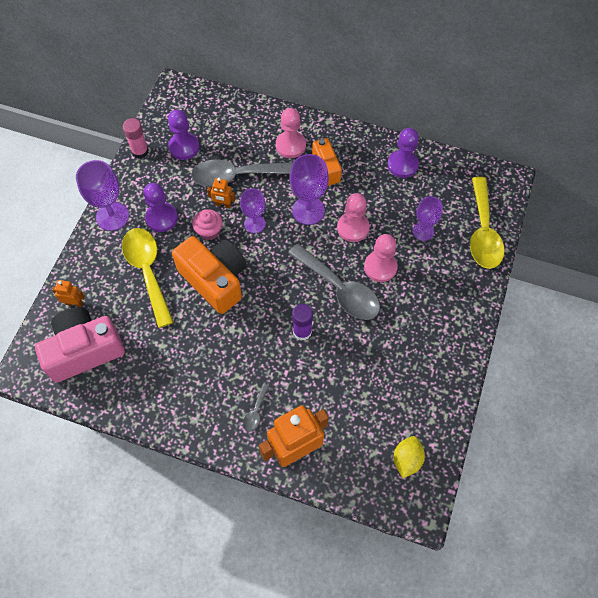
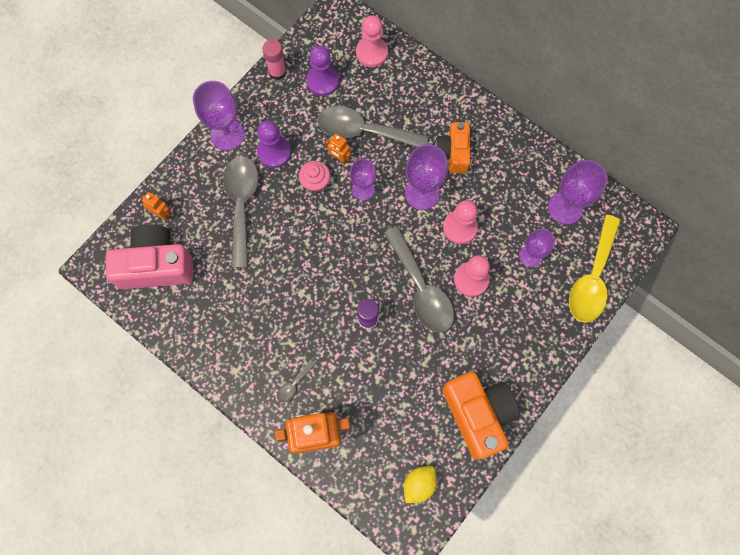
camera: 20 degrees right, 10 degrees up
yellow spoon [122,228,174,328] -> grey spoon [223,156,259,268]
orange camera [172,236,247,314] -> orange camera moved to [442,372,520,459]
pink pawn [276,108,306,158] -> pink pawn moved to [356,15,388,67]
purple pawn [387,128,419,178] -> none
none -> purple goblet [548,160,607,224]

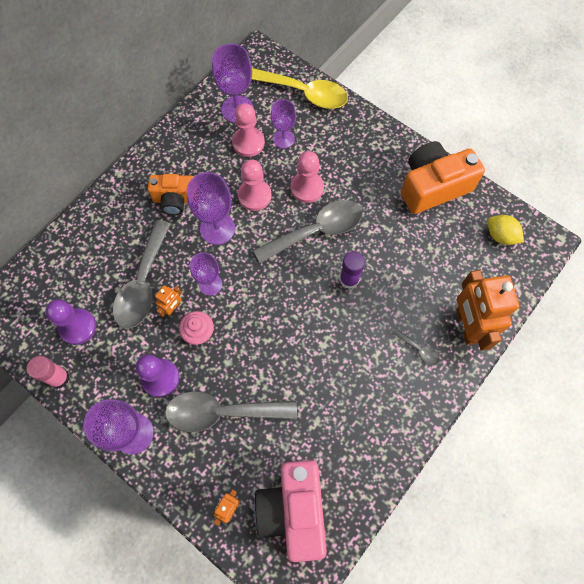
camera: 90 degrees left, 5 degrees down
pink pawn [356,15,388,67] -> pink pawn moved to [232,103,265,157]

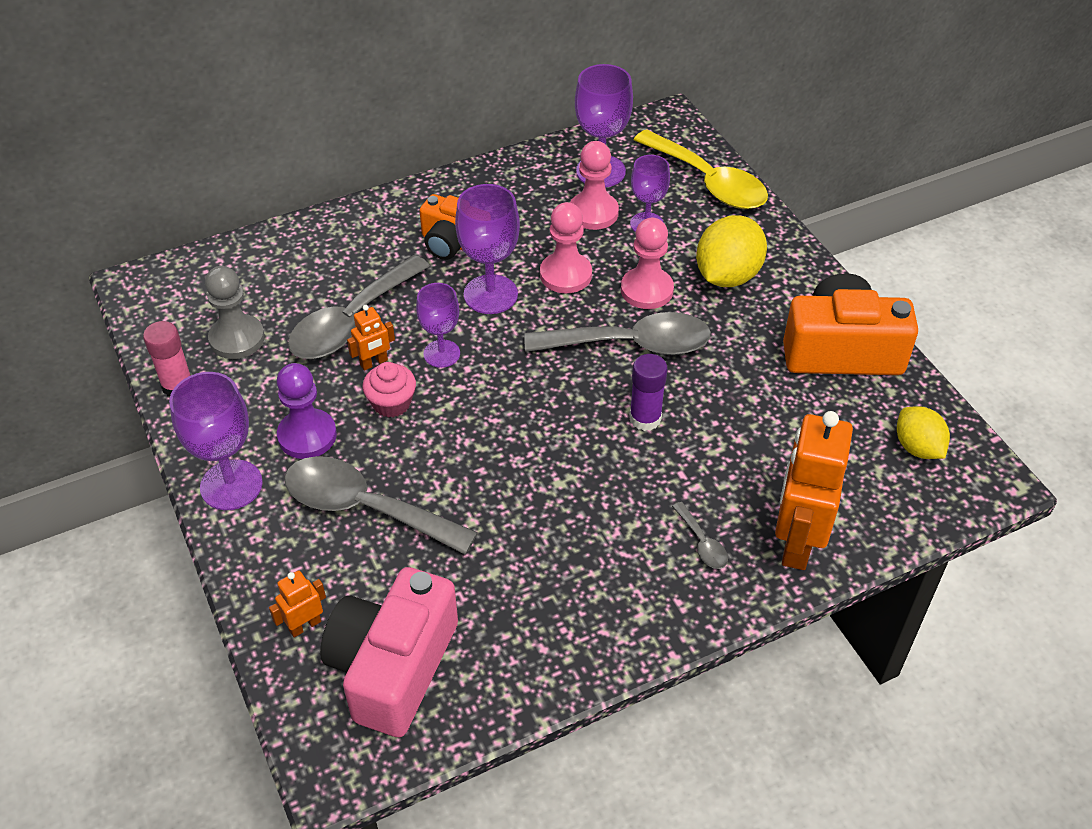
camera: 25 degrees right, 20 degrees down
purple pawn [45,300,96,345] -> grey pawn [205,266,265,359]
none -> yellow lemon [696,215,767,287]

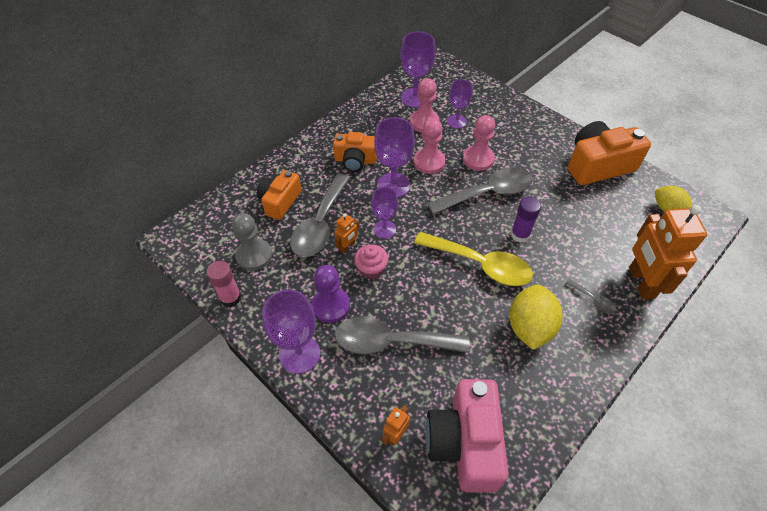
camera: 20 degrees left, 5 degrees up
yellow spoon [633,130,768,209] -> yellow spoon moved to [414,232,533,286]
yellow lemon [696,215,767,287] -> yellow lemon moved to [509,284,563,350]
none -> orange camera [257,170,302,220]

